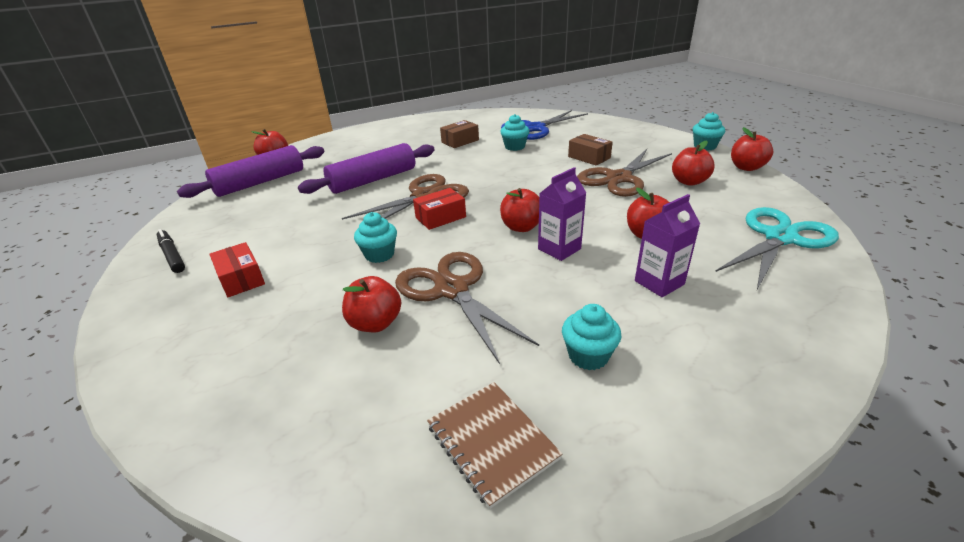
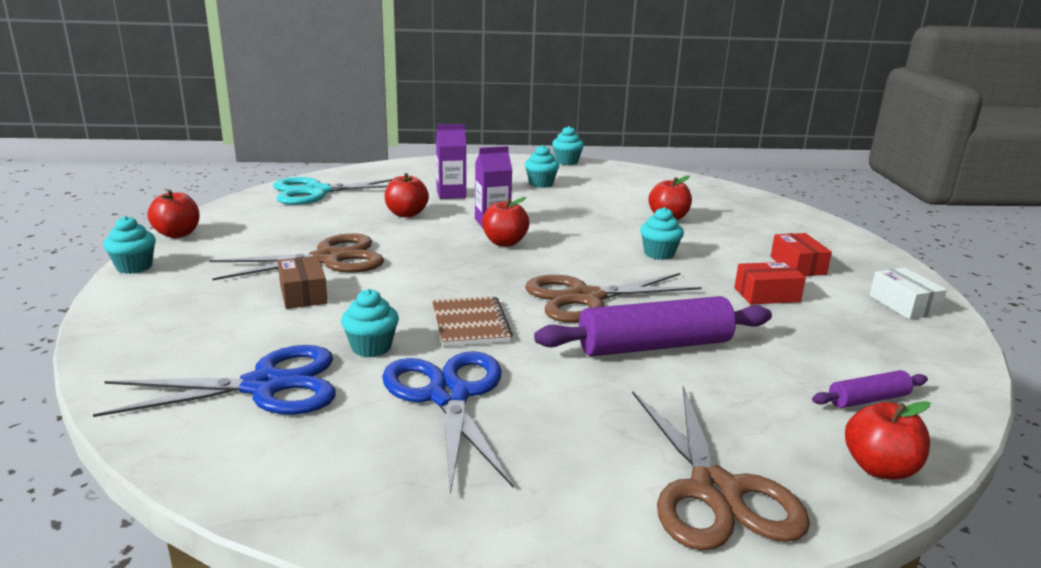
camera: 160 degrees left, 10 degrees down
black marker [156,229,185,273] -> white box [869,267,947,319]
purple rolling pin [177,145,324,198] -> purple rolling pin [812,370,928,408], size x0.50
brown scissors [395,252,539,364] -> brown scissors moved to [632,386,810,551]
red box [413,188,466,230] -> red box moved to [734,262,806,304]
brown notebook [427,382,562,509] -> brown notebook moved to [432,296,513,347]
brown box [440,120,479,148] -> blue scissors [382,351,514,495]
red apple [672,140,715,186] -> none
none -> turquoise cupcake [552,126,584,165]

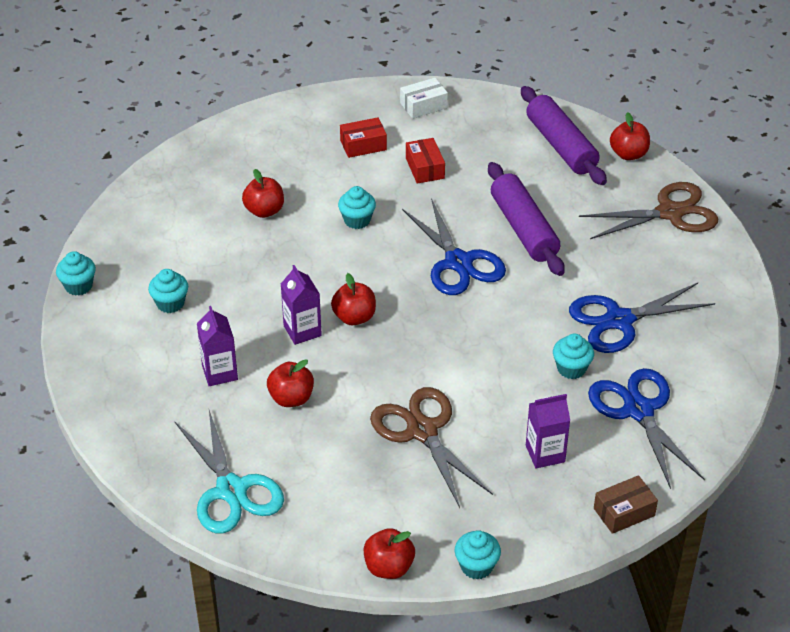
camera: 95 degrees left, 20 degrees up
brown box [278,256,328,309] -> brown box moved to [594,475,658,534]
brown notebook [432,296,513,347] -> none
brown scissors [525,273,702,323] -> blue scissors [402,198,506,295]
purple rolling pin [812,370,928,408] -> purple rolling pin [521,86,607,185], size x2.00
none -> purple carton [526,394,570,468]

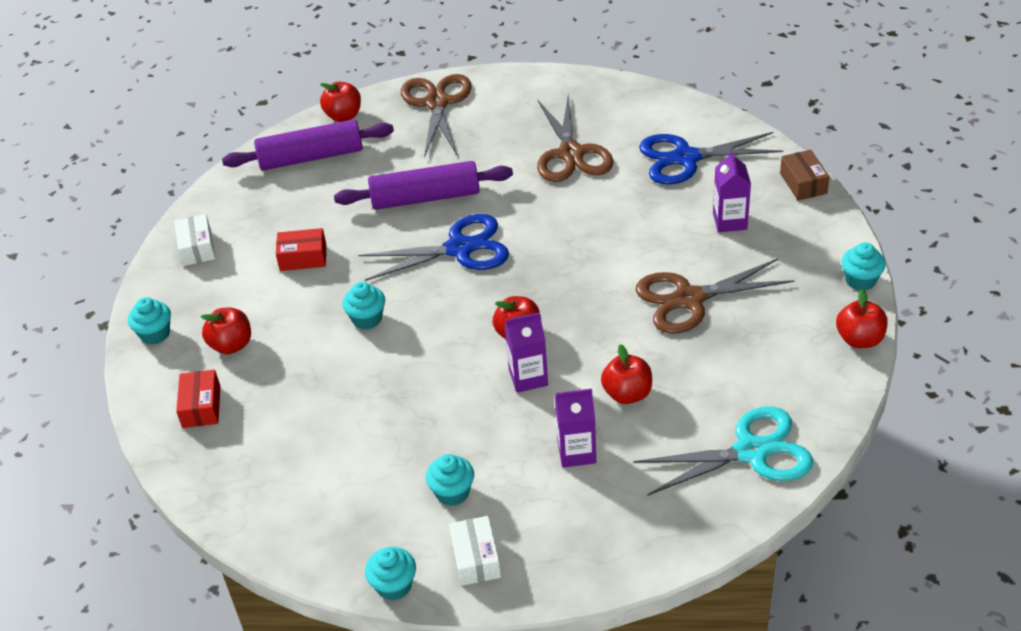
camera: 75 degrees left, 0 degrees up
red apple [242,169,284,218] -> red apple moved to [201,308,251,354]
red box [340,118,387,158] -> red box moved to [176,370,220,428]
turquoise cupcake [553,333,594,379] -> turquoise cupcake moved to [128,297,171,345]
blue scissors [569,283,715,353] -> brown scissors [537,94,614,182]
none -> white box [449,516,501,586]

